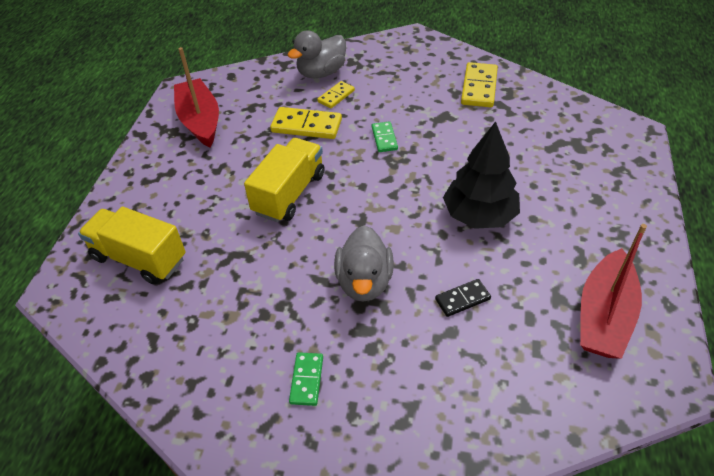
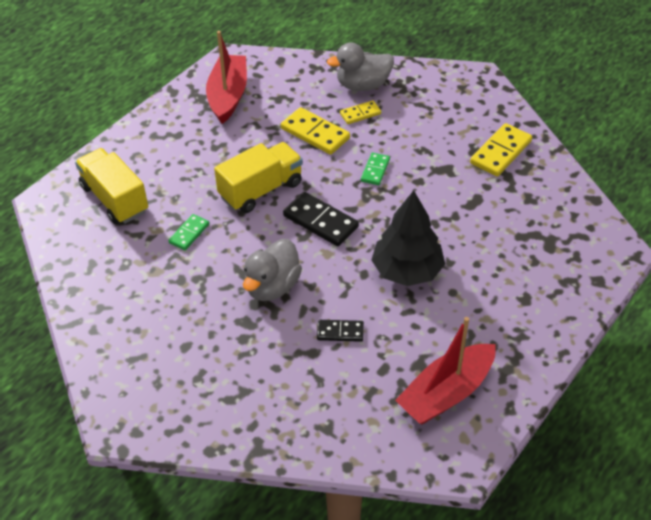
camera: 25 degrees right, 0 degrees up
green domino [289,352,323,406] -> green domino moved to [168,214,209,250]
none -> black domino [283,192,359,246]

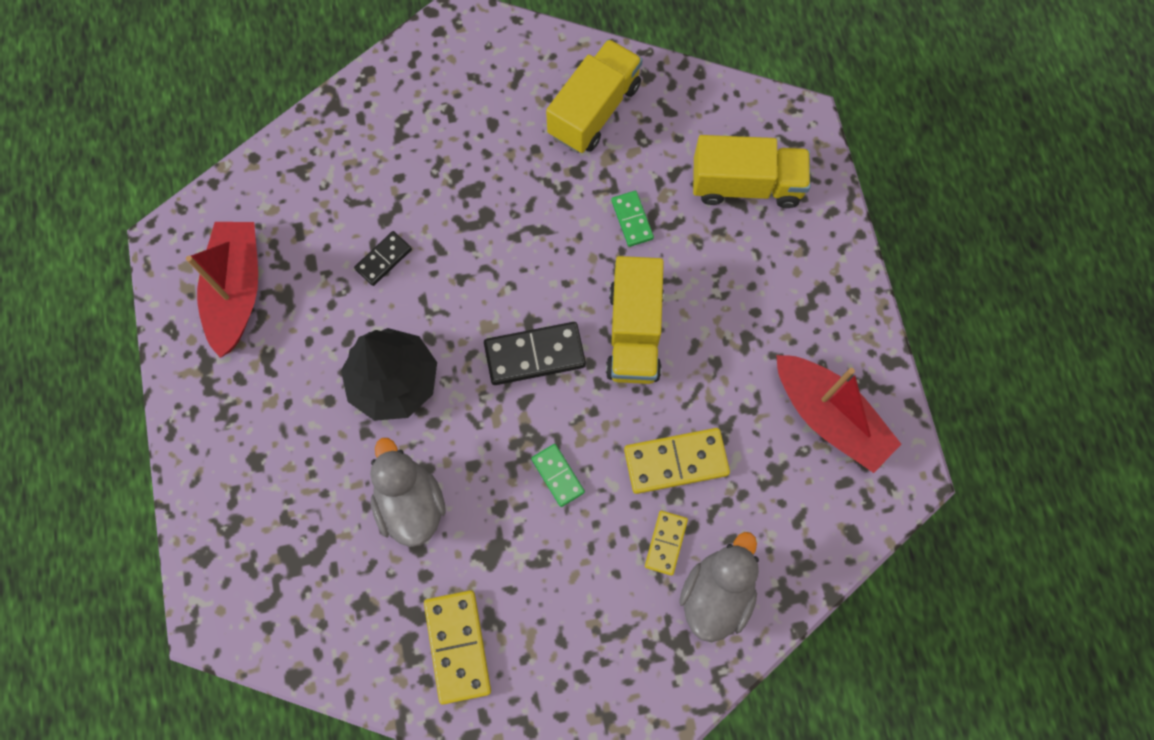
camera: 130 degrees right, 25 degrees up
grey duck [243,239,302,301] -> grey duck moved to [370,438,446,547]
none -> yellow truck [546,39,643,153]

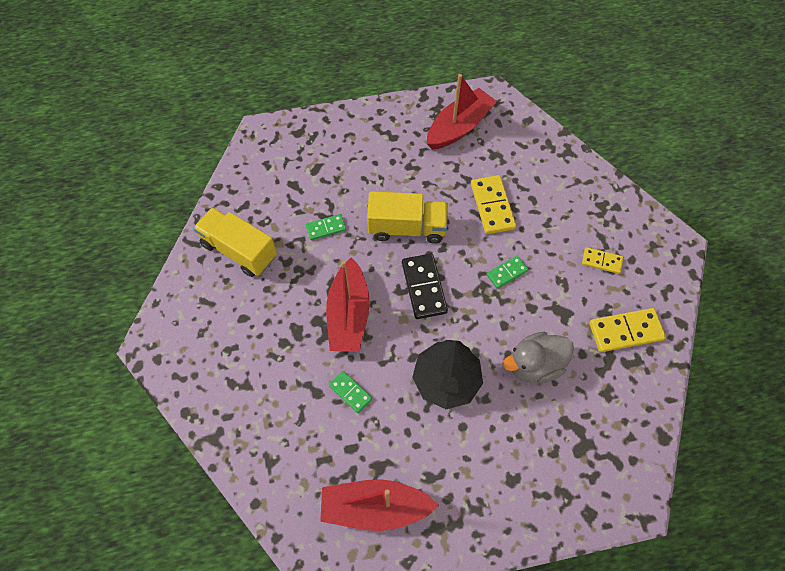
camera: 90 degrees left, 10 degrees down
black domino [354,231,412,286] -> green domino [329,371,372,413]
yellow domino [645,511,688,576] -> yellow domino moved to [582,247,623,274]
grey duck [679,532,759,642] -> none
yellow truck [693,135,810,208] -> none
none -> red boat [326,257,370,352]

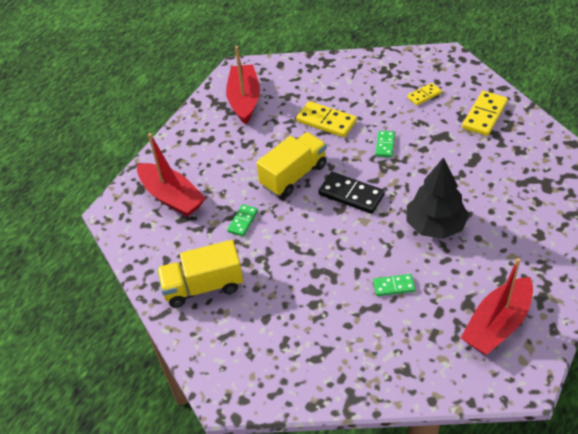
camera: 45 degrees left, 15 degrees down
red boat [326,257,370,352] -> red boat moved to [137,133,206,217]
grey duck [503,332,574,383] -> none

